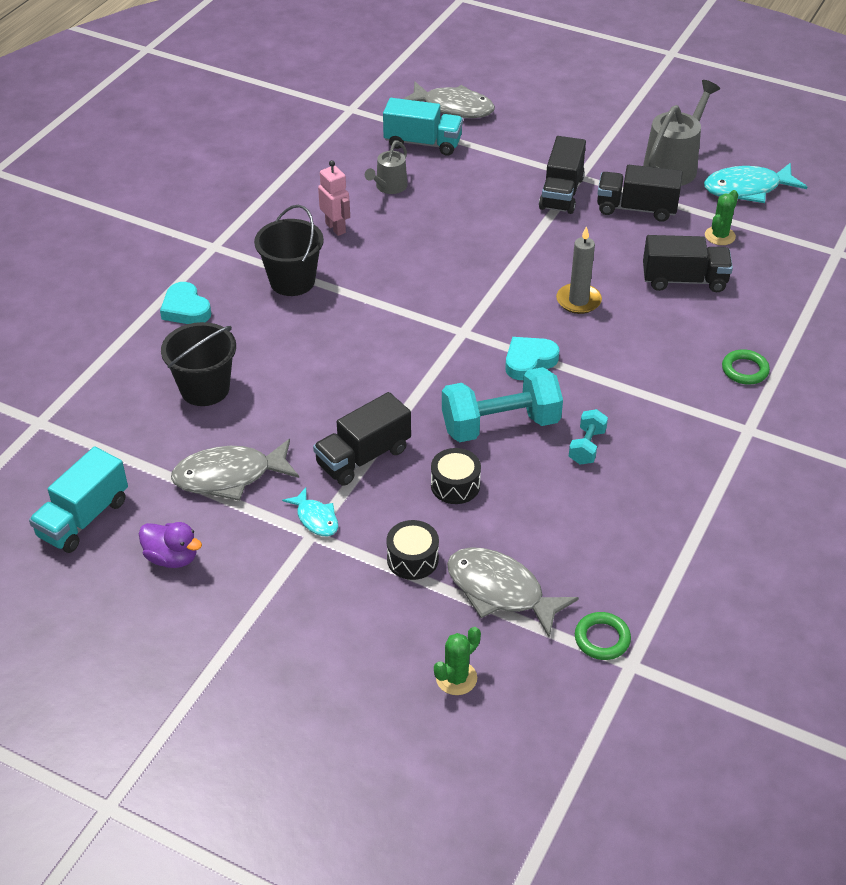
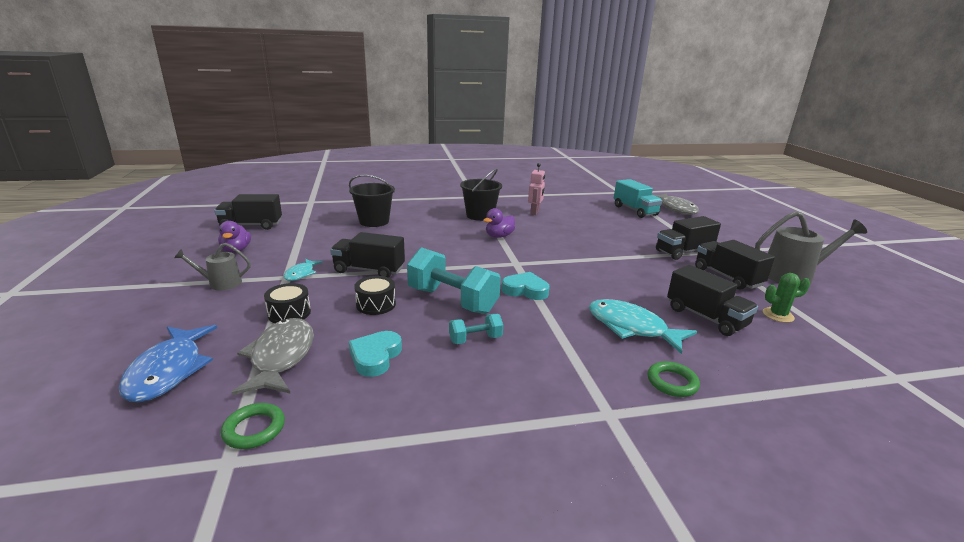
camera: 50 degrees right, 20 degrees down
turquoise truck [29,447,128,553] -> black truck [214,194,282,230]
turquoise heart [160,282,211,324] -> turquoise heart moved to [349,331,402,377]
grey fish [171,439,299,501] -> none
grey watering can [365,141,408,194] -> grey watering can moved to [174,243,251,290]
green cactus [434,627,481,695] -> blue fish [119,325,217,402]
grey candle [556,226,602,314] -> none
turquoise fish [704,163,807,203] -> turquoise fish moved to [589,299,697,354]
none -> purple duck [483,208,515,238]

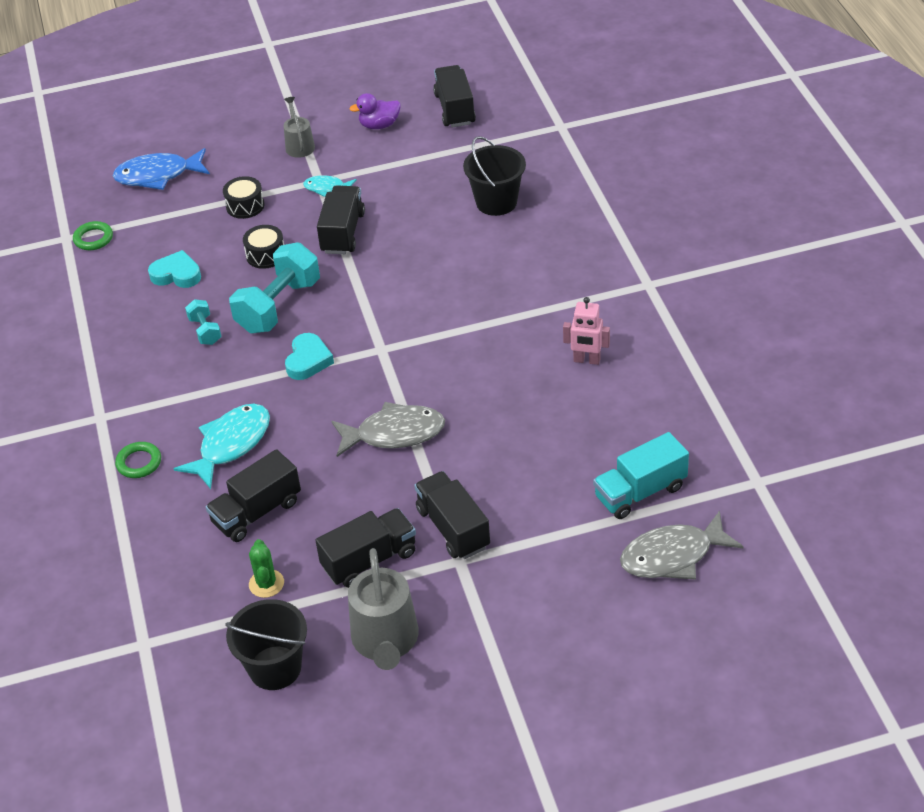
camera: 90 degrees right, 20 degrees up
grey fish [231,318,314,395] -> grey fish moved to [331,402,445,457]
black bucket [460,168,502,221] -> black bucket moved to [225,599,307,690]
purple duck [483,208,515,238] -> none

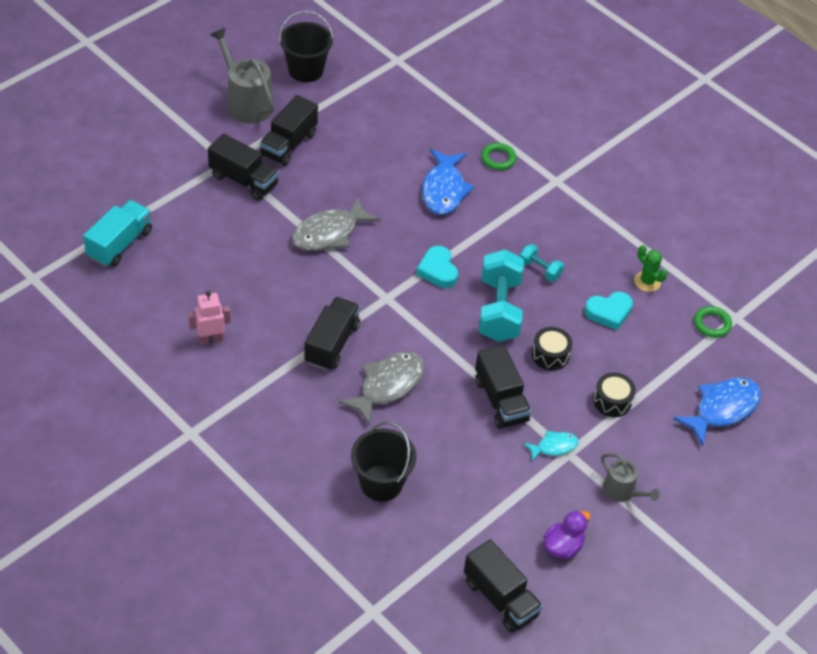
camera: 145 degrees right, 5 degrees up
turquoise fish [174,404,270,489] -> blue fish [422,149,474,215]
black truck [206,449,301,542] -> black truck moved to [304,297,360,371]
green cactus [249,539,284,598] -> green cactus moved to [634,245,668,292]
grey fish [620,510,744,580] -> grey fish moved to [338,352,425,426]

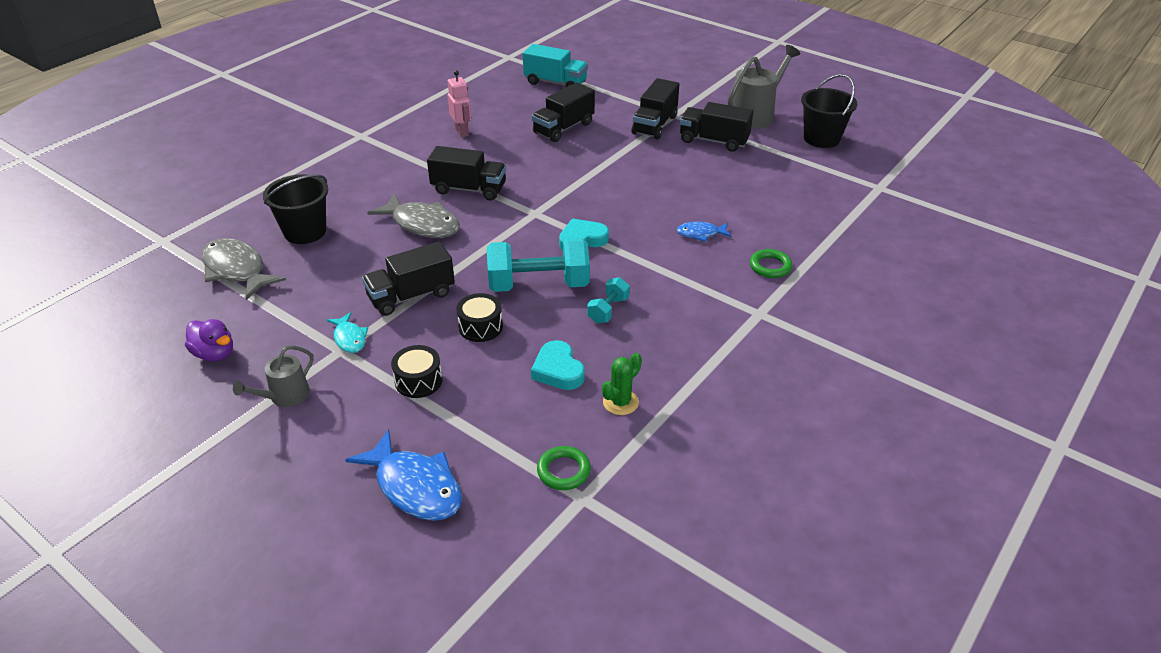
camera: 85 degrees right, 10 degrees down
grey fish [292,197,380,251] -> grey fish moved to [202,238,286,300]
blue fish [422,149,474,215] -> blue fish [677,222,732,242], size x0.54
black truck [464,539,543,633] -> black truck moved to [532,83,595,142]

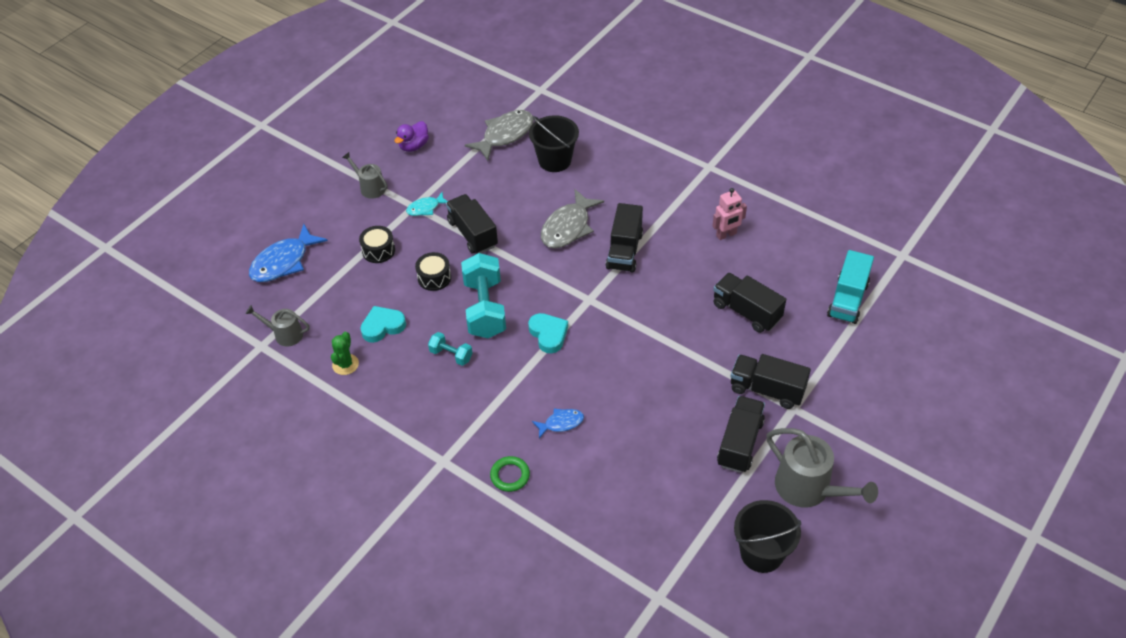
camera: 90 degrees right, 10 degrees up
green ring [537,446,591,490] -> grey watering can [246,305,310,347]
green cactus [602,353,642,415] -> green cactus turned 60 degrees clockwise [331,332,359,375]
blue fish [677,222,732,242] -> blue fish turned 75 degrees clockwise [532,408,584,438]

